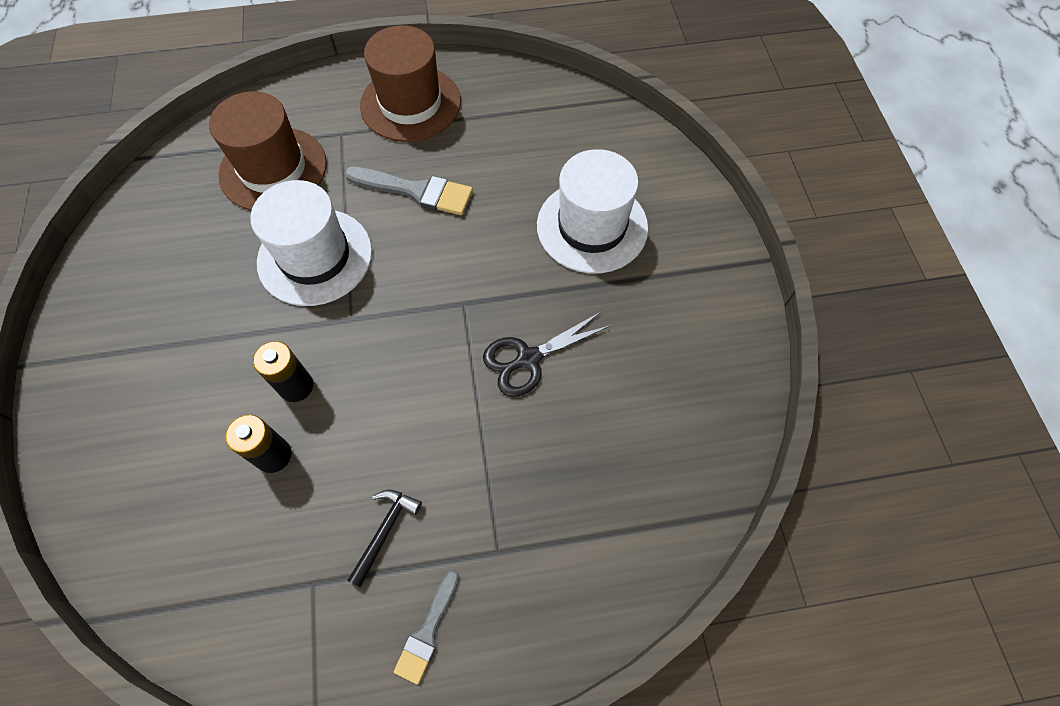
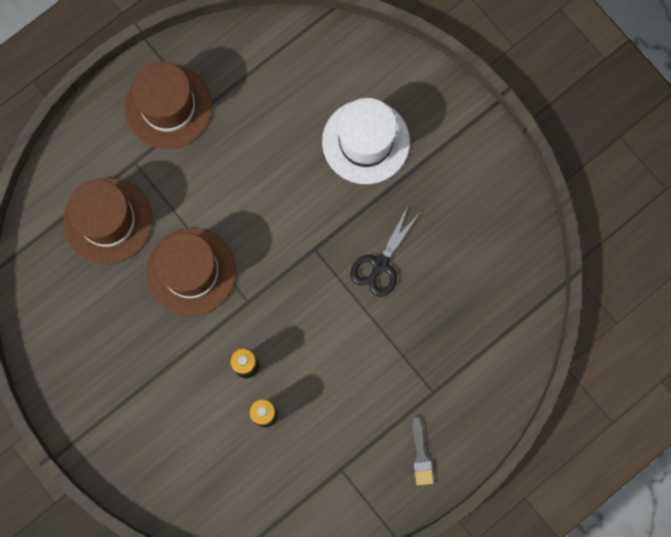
camera: 30 degrees left, 15 degrees up
white hat [250,180,372,306] -> brown hat [146,228,236,316]
grey brush [344,166,473,215] -> none
black hammer [347,490,422,588] -> none

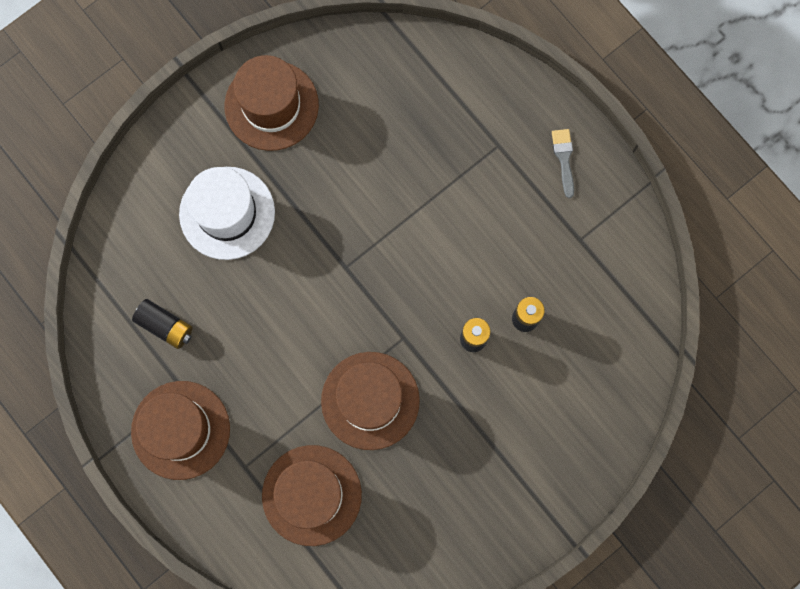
camera: 90 degrees left, 0 degrees up
black scissors [350,207,420,297] -> none
grey brush [412,416,434,486] -> grey brush turned 90 degrees counterclockwise [552,129,574,198]
none -> black battery [132,299,192,349]
none -> brown hat [224,55,319,151]

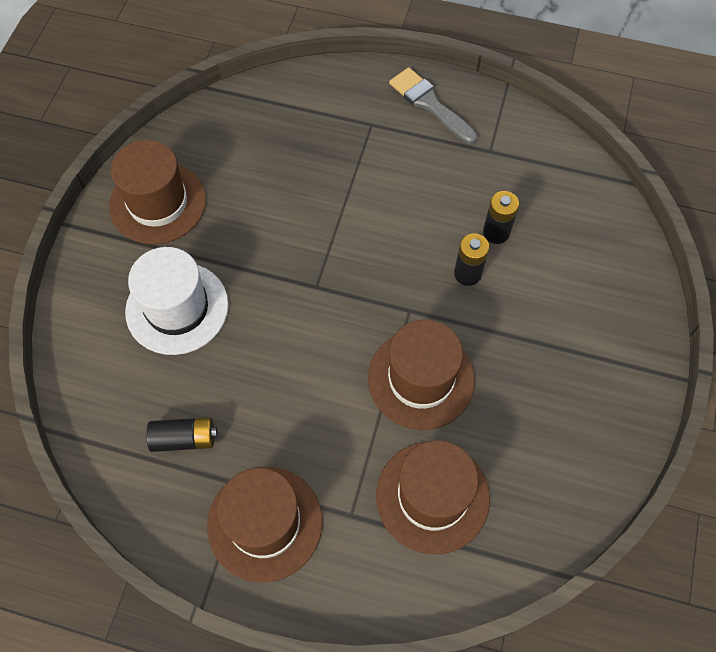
camera: 35 degrees left, 15 degrees down
grey brush [552,129,574,198] -> grey brush [389,67,478,144], size x1.63

